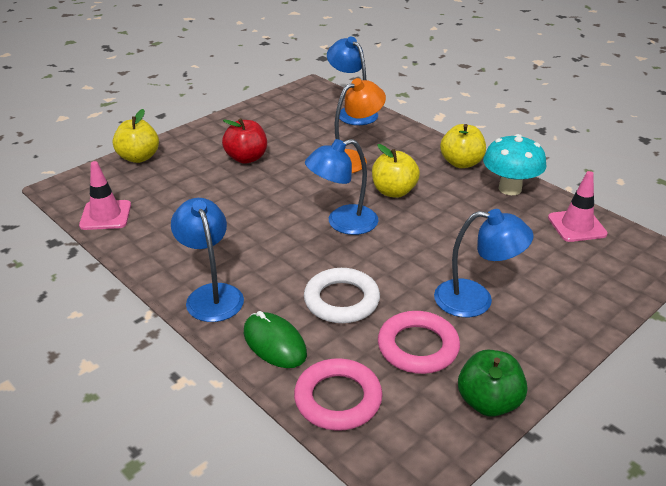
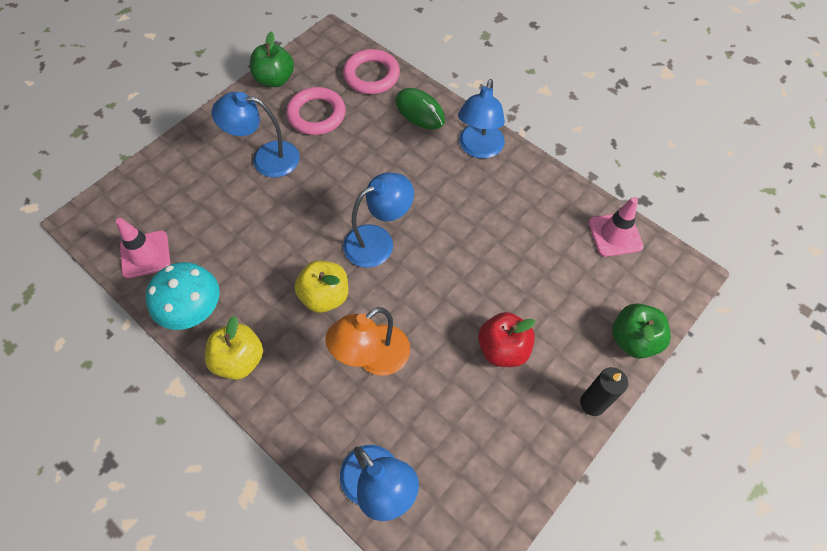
camera: 175 degrees right, 25 degrees up
yellow apple [113,109,159,163] -> green apple [612,303,671,359]
blue lamp [171,198,244,322] -> blue lamp turned 45 degrees clockwise [458,79,505,159]
white ring [304,268,380,323] -> none
none -> black candle [580,367,628,416]

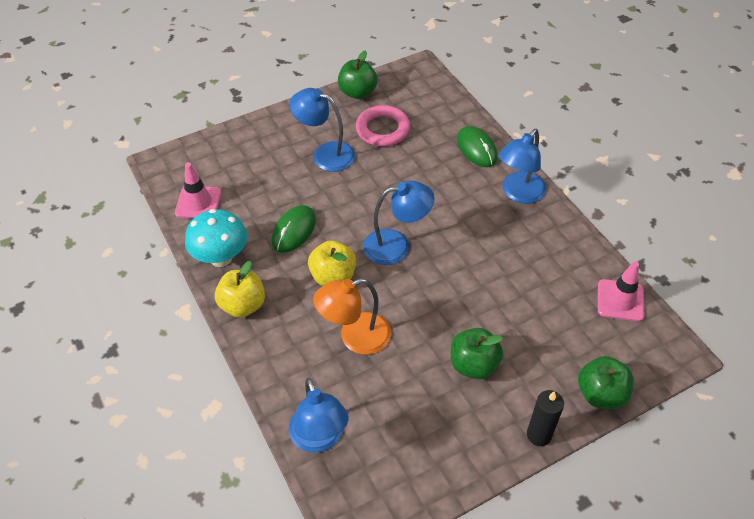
camera: 20 degrees right, 10 degrees down
pink ring [343,49,400,94] -> none
red apple [478,312,535,367] -> green apple [451,328,503,379]
none -> green mouse [271,205,316,253]

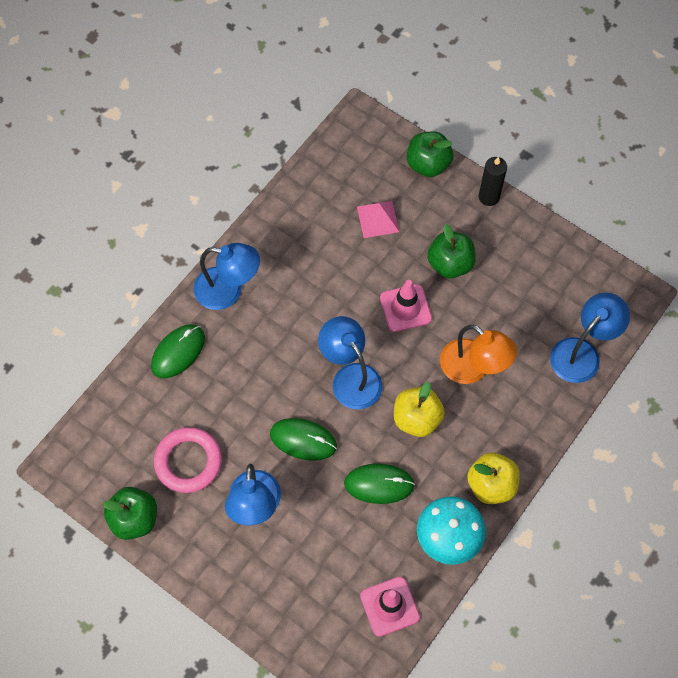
camera: 115 degrees left, 15 degrees up
pink traffic cone [598,261,645,322] -> pink traffic cone moved to [380,280,432,332]
none -> green mouse [270,418,337,461]
none -> pink pyramid [357,201,399,238]

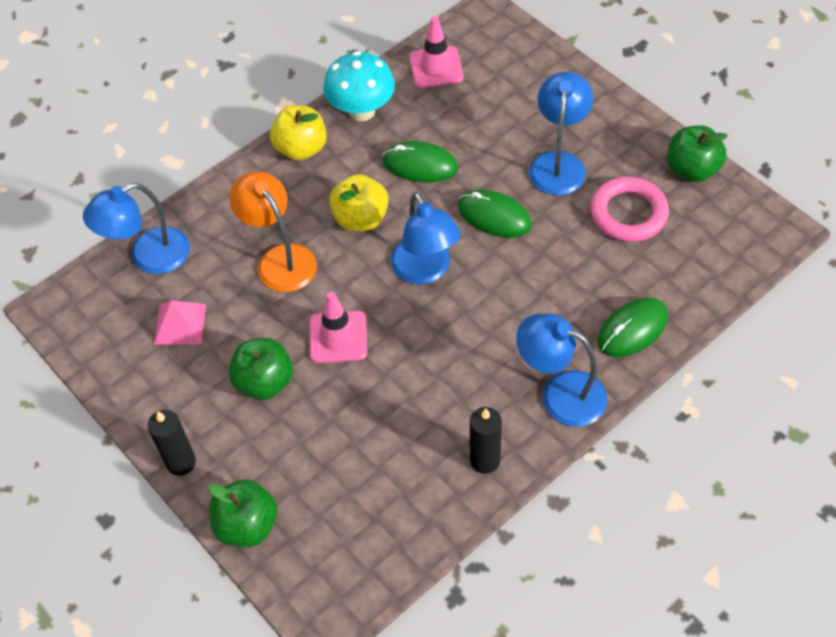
camera: 165 degrees left, 10 degrees down
pink pyramid [357,201,399,238] -> pink pyramid moved to [154,300,206,345]
none -> black candle [470,407,502,474]

